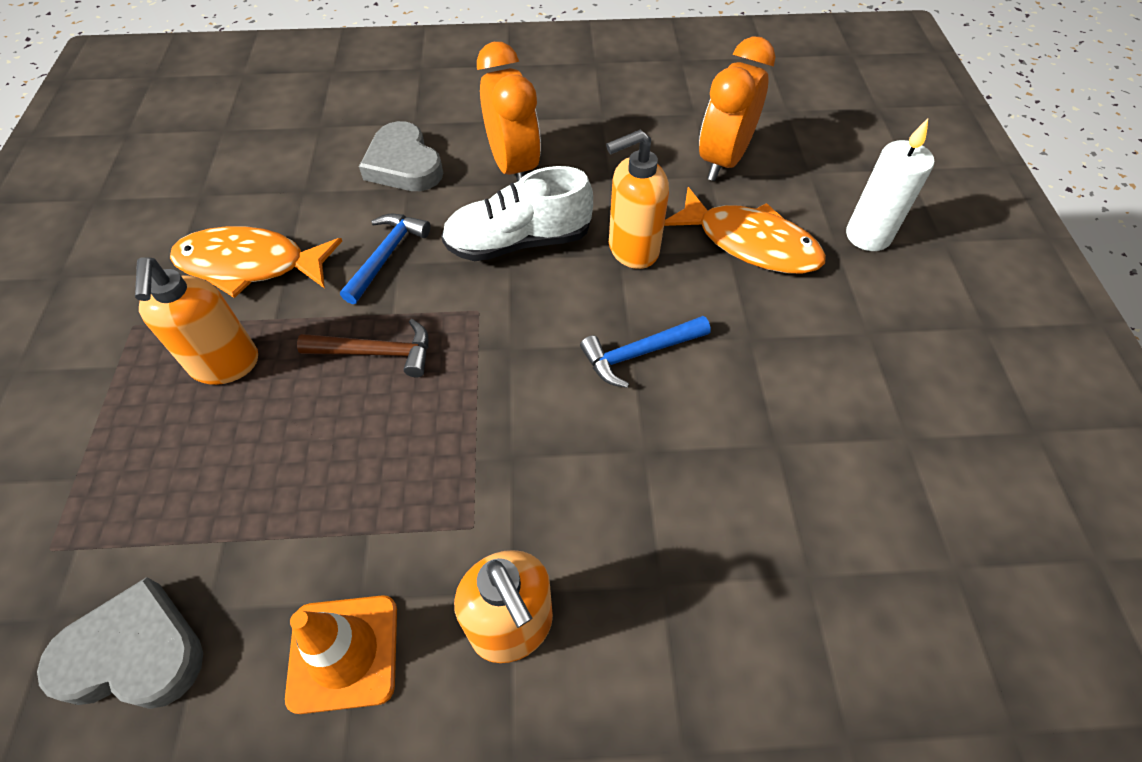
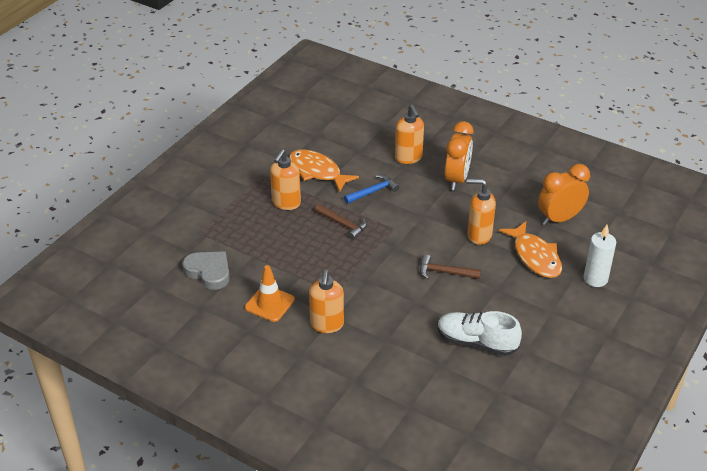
camera: 35 degrees right, 15 degrees down
grey heart [359,121,443,191] -> orange soap dispenser [395,105,424,164]
white shoe [441,166,593,261] -> white shoe moved to [437,311,522,356]
blue hammer [580,316,711,388] -> brown hammer [420,254,481,279]

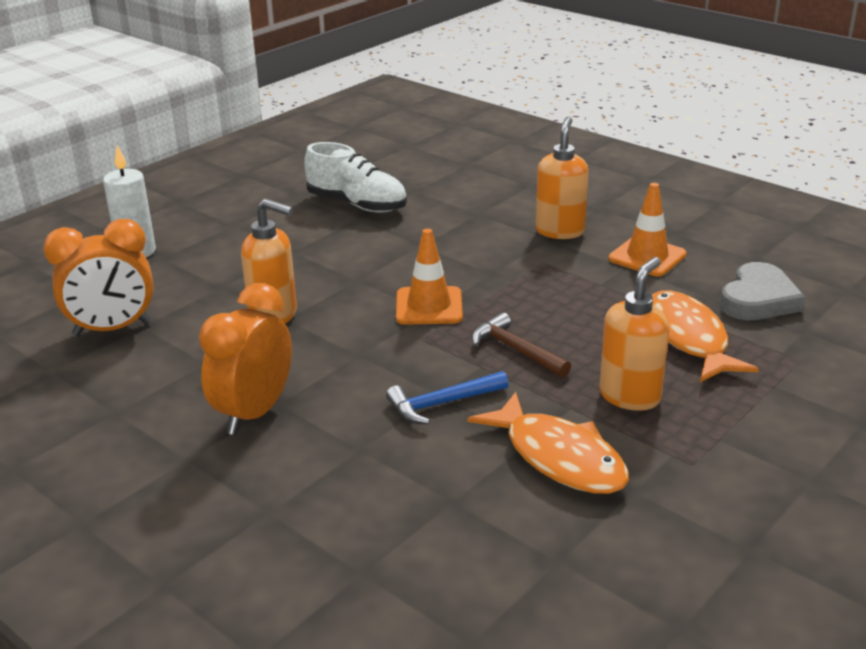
camera: 170 degrees left, 10 degrees down
grey heart [182,252,230,290] -> grey heart turned 105 degrees counterclockwise [720,262,805,320]
orange soap dispenser [395,105,424,164] -> none
brown hammer [420,254,481,279] -> none
orange fish [499,221,562,278] -> orange fish moved to [652,291,759,382]
none -> orange traffic cone [396,229,463,325]

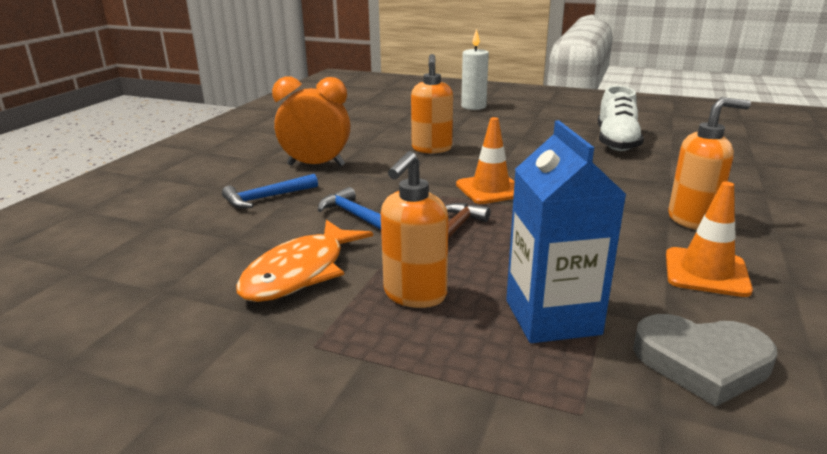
camera: 70 degrees right, 5 degrees down
orange clock [43,219,154,336] -> none
orange soap dispenser [599,257,669,411] -> orange soap dispenser turned 105 degrees clockwise [381,151,448,308]
orange fish [652,291,759,382] -> blue carton [506,121,627,343]
none -> blue hammer [222,174,318,208]

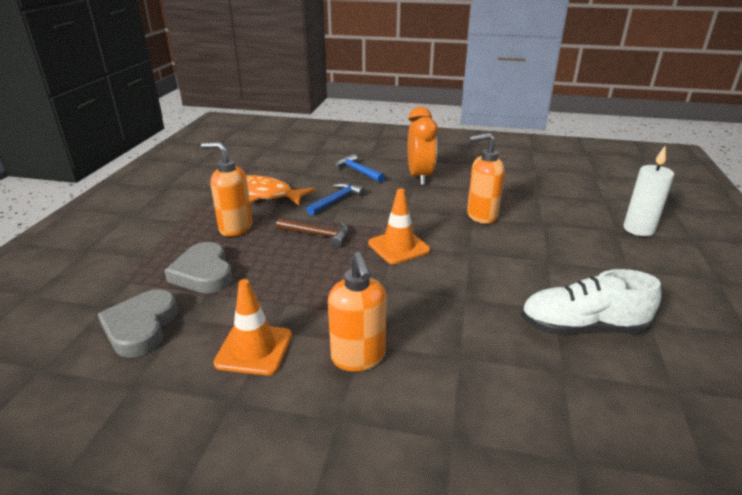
camera: 80 degrees right, 5 degrees up
blue carton [506,121,627,343] -> grey heart [164,242,232,293]

